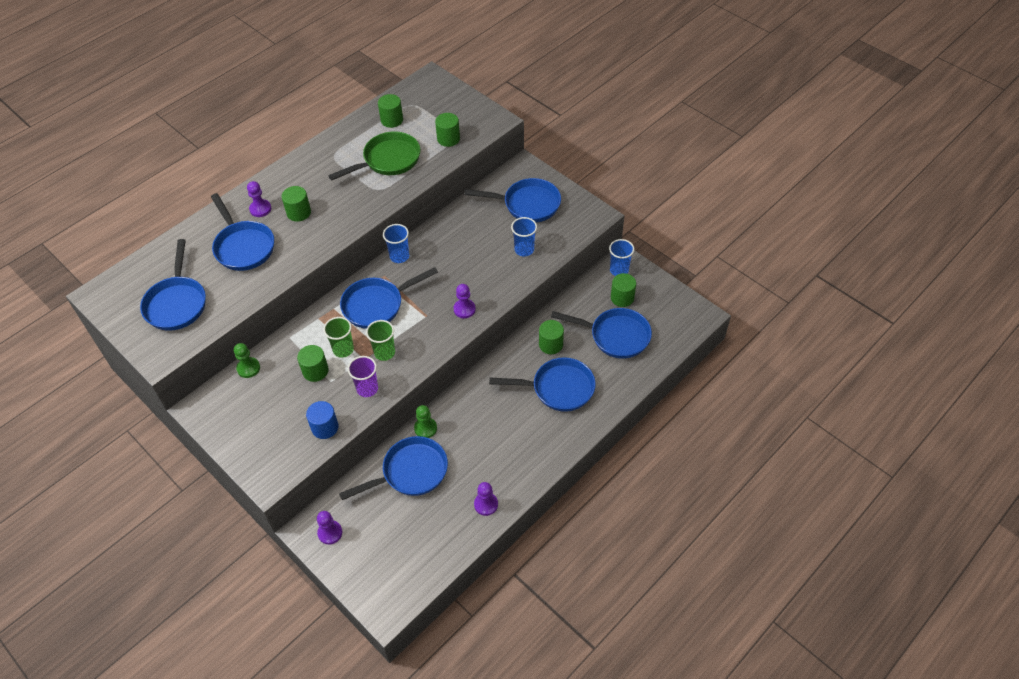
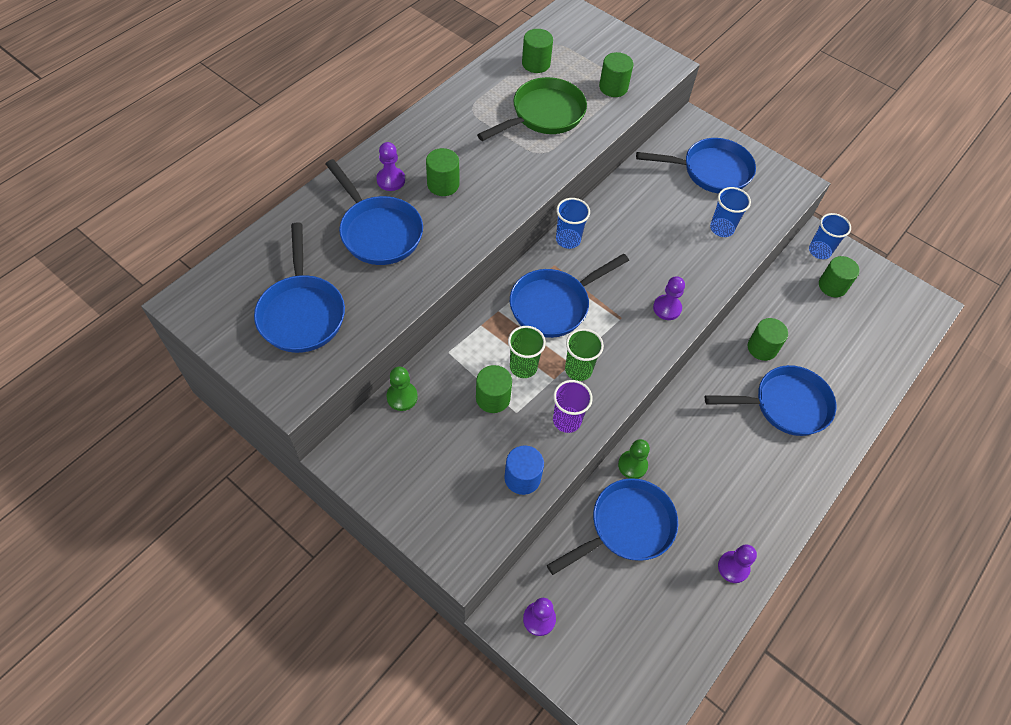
camera: 10 degrees left, 5 degrees up
blue pan [551,308,652,359] -> none

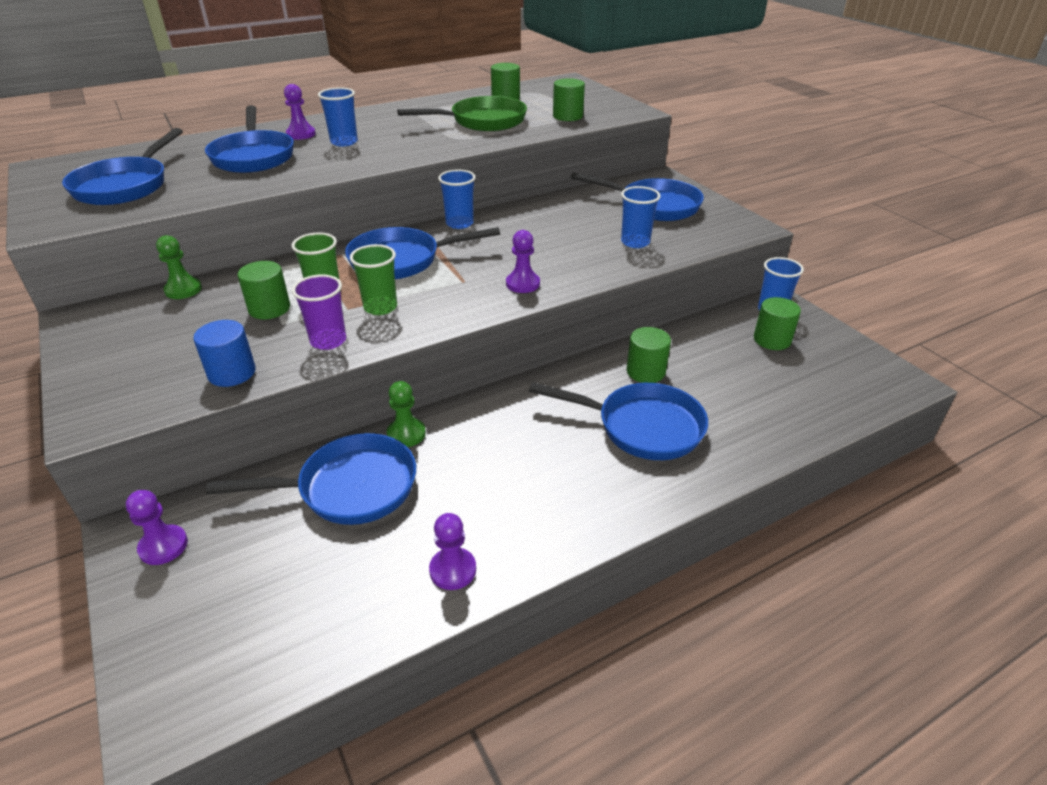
camera: 25 degrees right, 20 degrees down
green cylinder [426,148,459,196] -> blue cup [318,87,358,146]

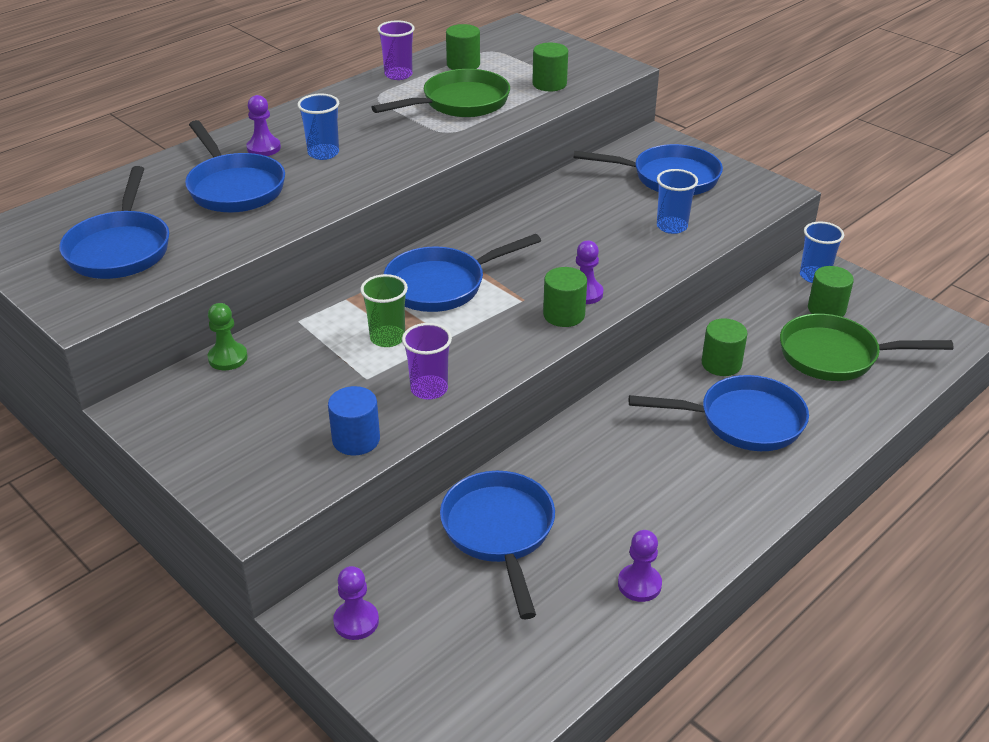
camera: 15 degrees left, 0 degrees up
blue pan [206,433,416,525] -> blue pan turned 75 degrees counterclockwise [440,471,555,620]
green cylinder [237,261,290,319] -> green cylinder moved to [543,267,587,327]
green cup [350,244,397,315] -> none
green pawn [387,381,426,447] -> none
blue cup [438,169,476,229] -> none
none -> purple cup [377,20,415,80]
none -> green pan [780,314,954,381]

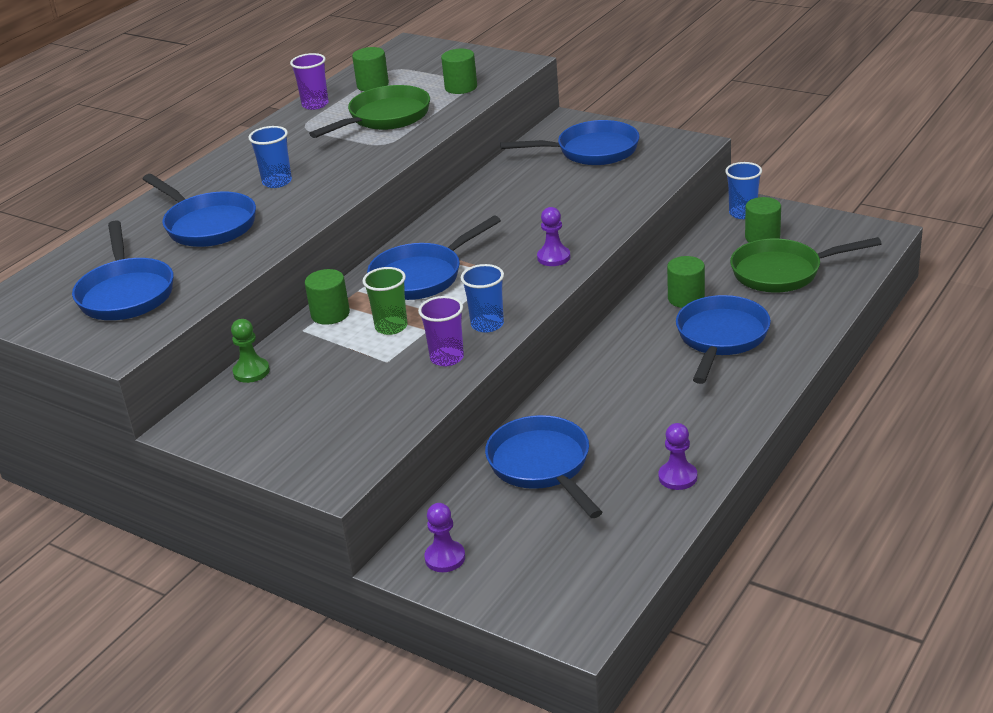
camera: 10 degrees left, 5 degrees down
purple pawn [246,95,281,156] -> none
blue cylinder [328,386,380,455] -> none
green cylinder [543,267,587,327] -> green cylinder moved to [305,269,350,325]
blue pan [629,375,809,451] -> blue pan turned 60 degrees counterclockwise [676,295,771,384]
blue cup [657,169,698,234] -> blue cup moved to [461,264,504,333]

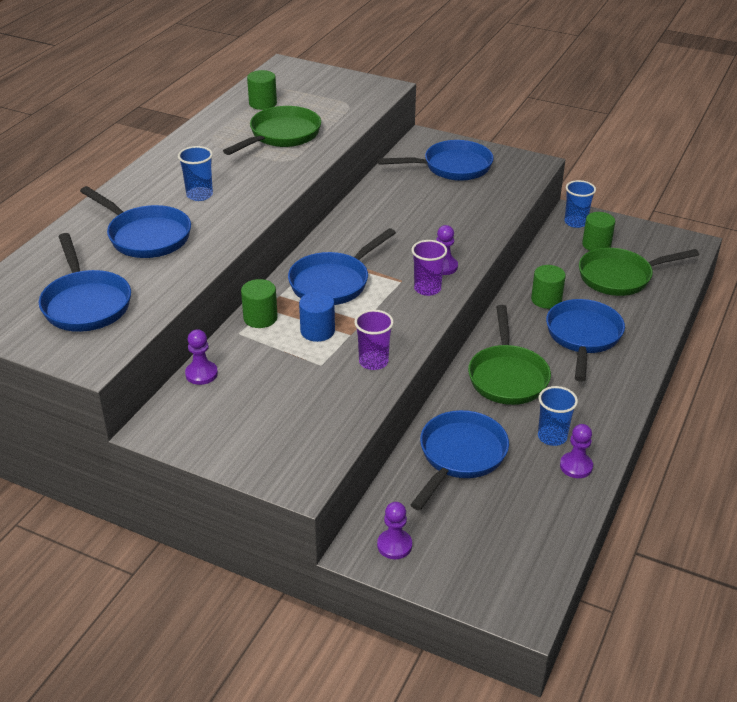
camera: 10 degrees left, 5 degrees up
green pawn [231,319,270,383] -> purple pawn [185,329,218,385]
purple cup [290,53,329,110] -> purple cup moved to [412,240,447,296]
green cup [363,267,408,335] -> blue cylinder [299,292,335,342]
green cylinder [441,49,477,94] -> none
blue cup [461,264,504,333] -> blue cup moved to [538,386,578,446]
blue pan [485,415,602,518] -> blue pan turned 60 degrees clockwise [411,410,509,510]
none -> green pan [468,305,551,405]

